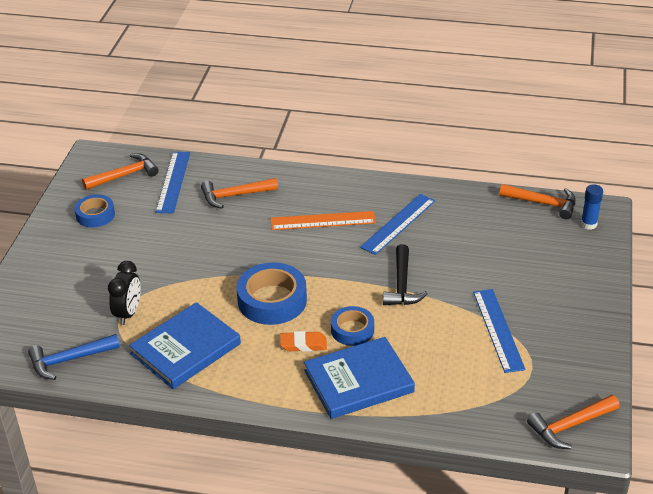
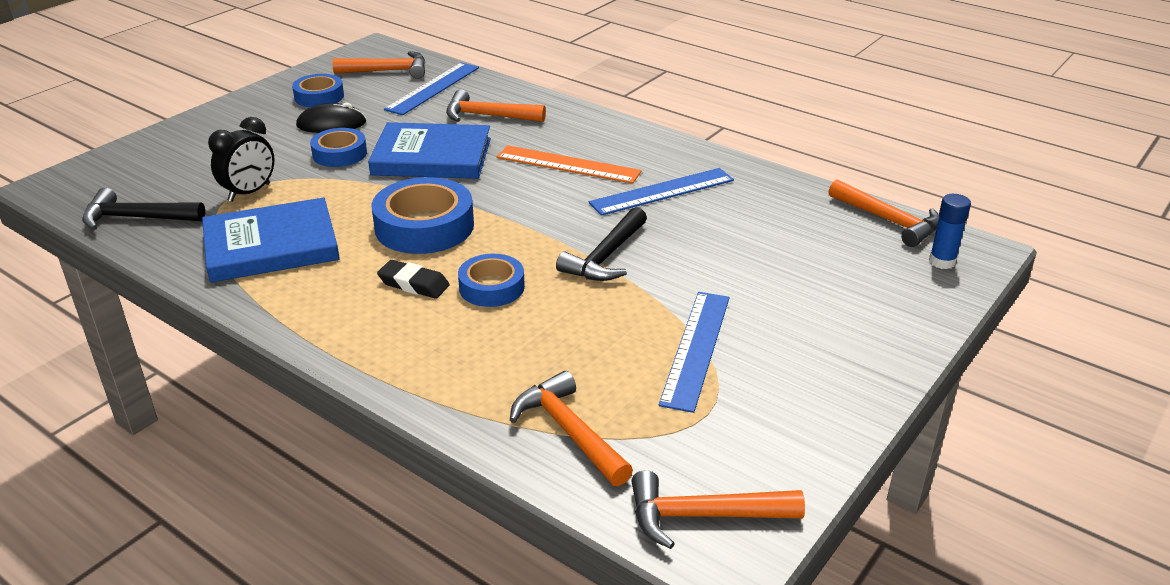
camera: 25 degrees right, 5 degrees down
blue hammer [28,334,120,380] -> black hammer [82,188,205,230]
orange eraser [280,331,327,352] -> black eraser [377,260,450,299]
blue book [304,337,415,419] -> blue book moved to [368,122,491,179]
none -> black mouse [296,103,366,133]
none -> blue tape [310,128,367,167]
none -> orange hammer [510,371,633,486]

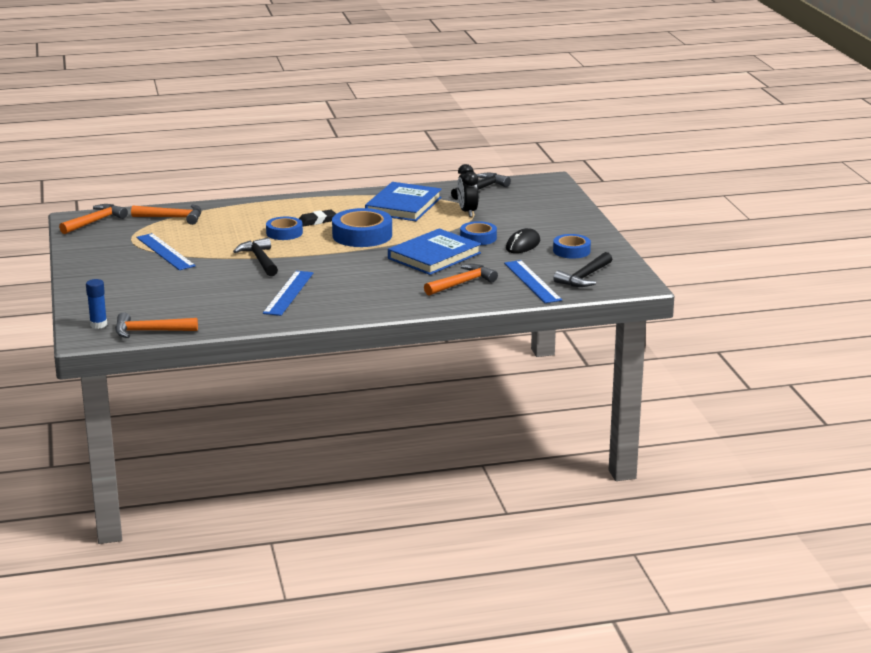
camera: 130 degrees right, 10 degrees down
orange hammer [332,51,425,79] -> black hammer [553,252,612,287]
orange ruler [497,145,642,184] -> none

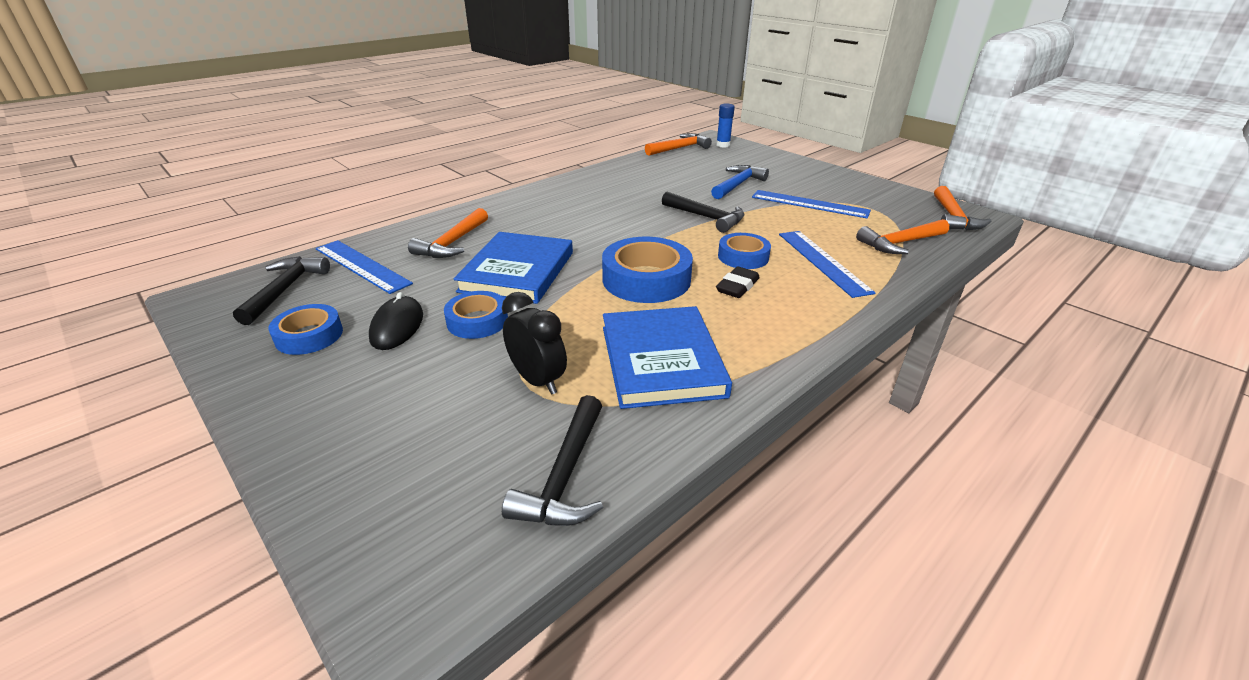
camera: 150 degrees right, 10 degrees up
blue ruler [263,271,313,316] -> blue ruler moved to [779,231,876,298]
none -> blue hammer [711,165,769,199]

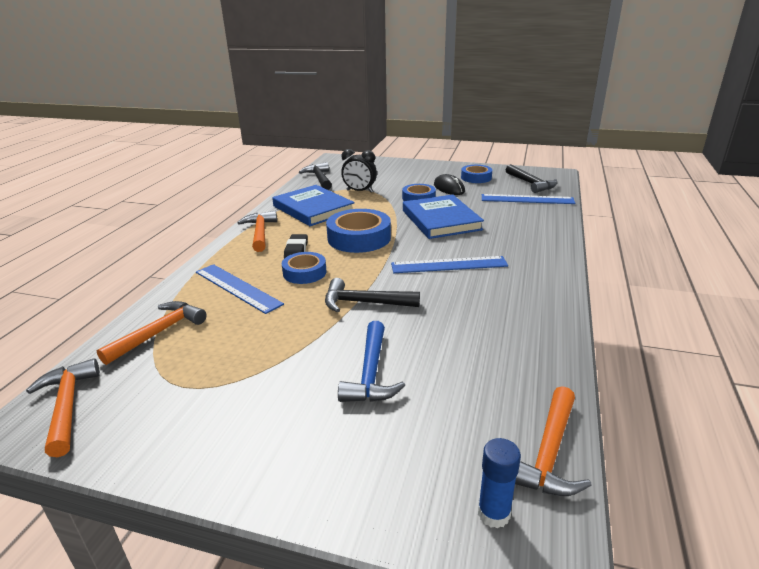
camera: 150 degrees right, 5 degrees down
orange hammer [408,208,488,258] -> orange hammer moved to [237,211,277,252]
blue ruler [752,190,871,218] -> blue ruler moved to [391,256,508,273]

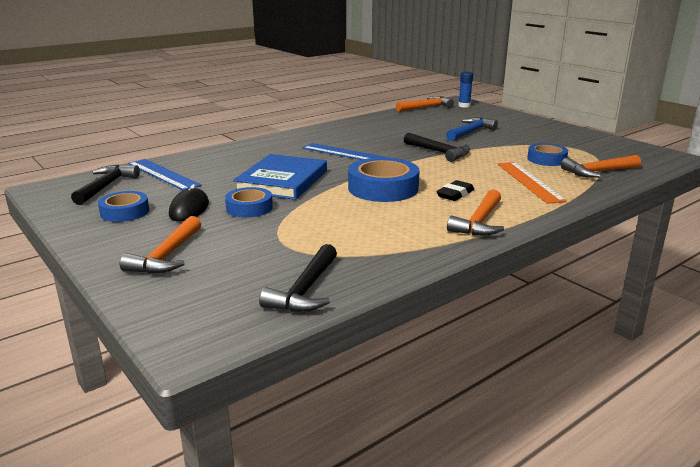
camera: 145 degrees left, 5 degrees down
orange hammer [26,358,100,457] -> orange hammer moved to [120,216,201,274]
blue ruler [196,264,284,314] -> orange ruler [498,162,567,204]
blue book [272,185,355,226] -> none
blue tape [282,252,327,284] -> blue tape moved to [527,143,568,166]
black clock [341,149,377,192] -> none

